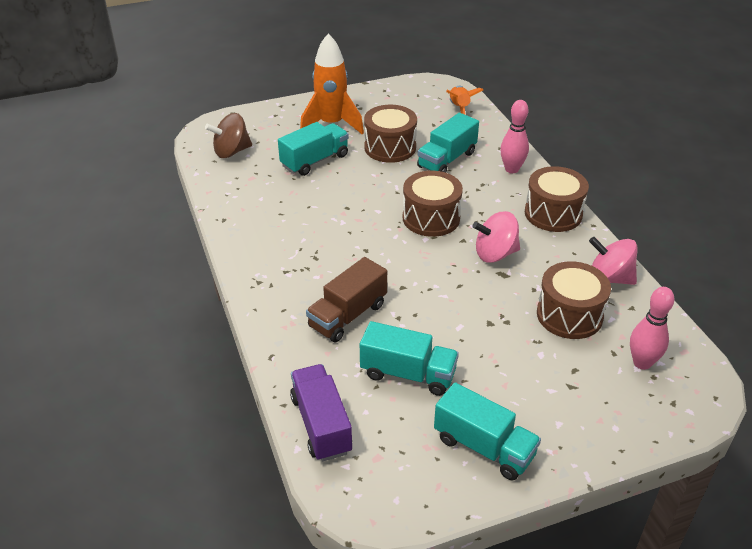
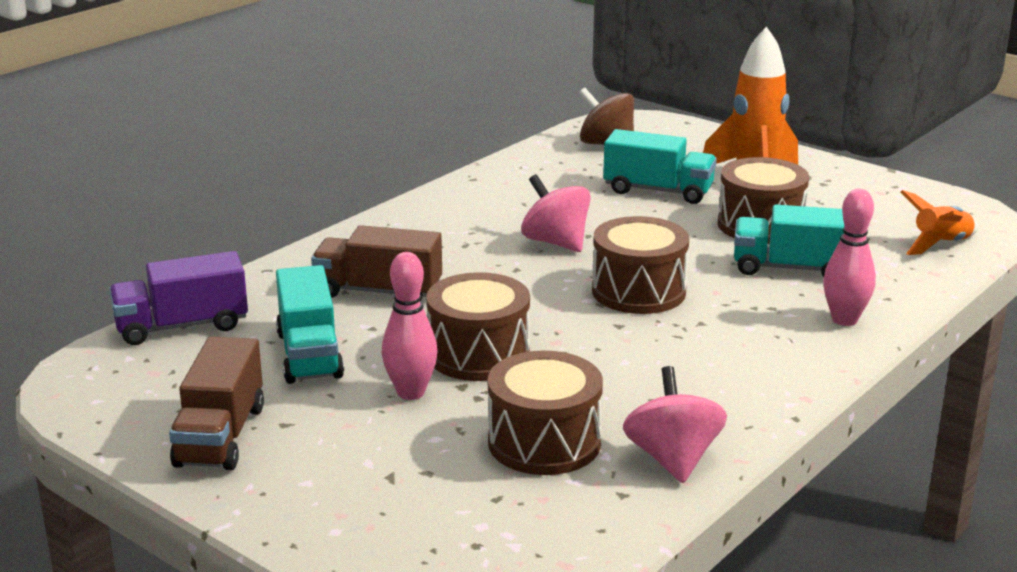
camera: 60 degrees right, 15 degrees down
purple truck [290,364,352,461] -> purple truck turned 150 degrees counterclockwise [109,251,248,345]
turquoise truck [434,382,541,480] -> brown truck [169,337,264,470]
pink spinning top [472,211,520,263] -> pink spinning top moved to [521,174,591,252]
brown drum [525,166,589,232] -> brown drum moved to [426,272,530,381]
pink bowling pin [630,287,674,370] -> pink bowling pin moved to [382,252,438,400]

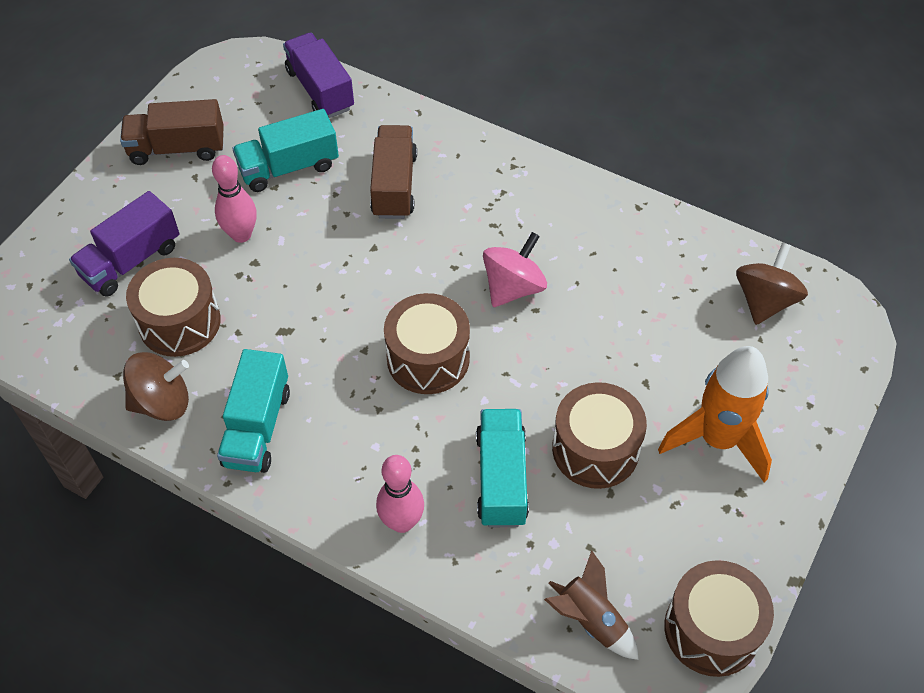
camera: 80 degrees right, 30 degrees up
brown drum [426,272,530,381] -> brown drum moved to [664,560,774,677]
turquoise truck [603,129,717,204] -> turquoise truck moved to [217,349,290,473]
pink spinning top [623,366,727,483] -> brown spinning top [123,352,189,421]
orange rocket [900,190,978,255] -> brown rocket [544,550,639,660]
none -> purple truck [69,191,179,297]

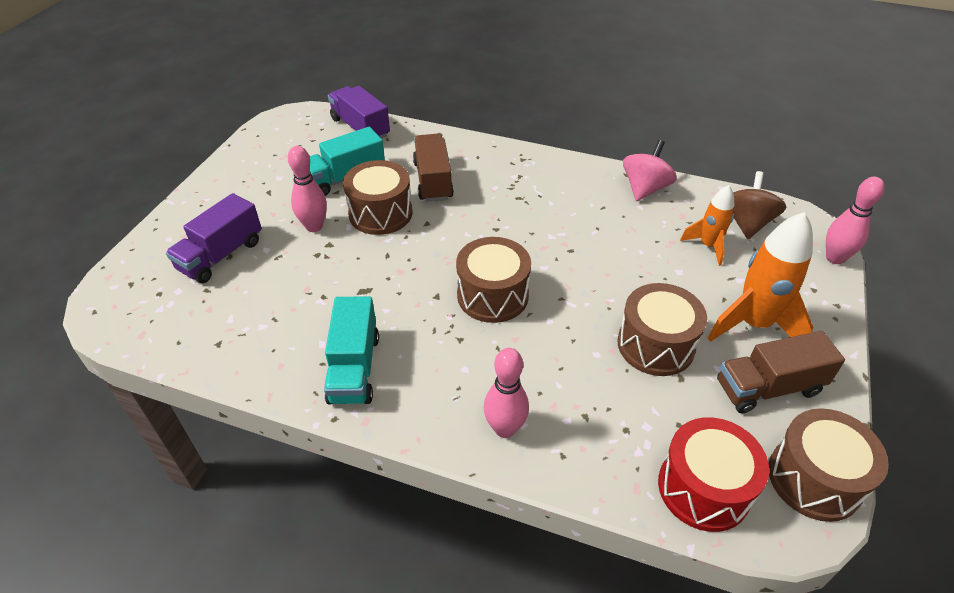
camera: 10 degrees left, 10 degrees down
brown truck [120,99,224,165] -> brown truck moved to [717,331,845,413]
brown spinning top [123,352,189,421] -> none
brown drum [126,258,221,357] -> brown drum moved to [343,160,412,235]
turquoise truck [476,409,529,527] -> none
pink spinning top [483,232,547,307] -> pink spinning top moved to [623,140,677,201]
brown rocket [544,550,639,660] -> red drum [658,417,769,532]
none -> orange rocket [680,185,735,266]
none -> pink bowling pin [826,177,885,264]

